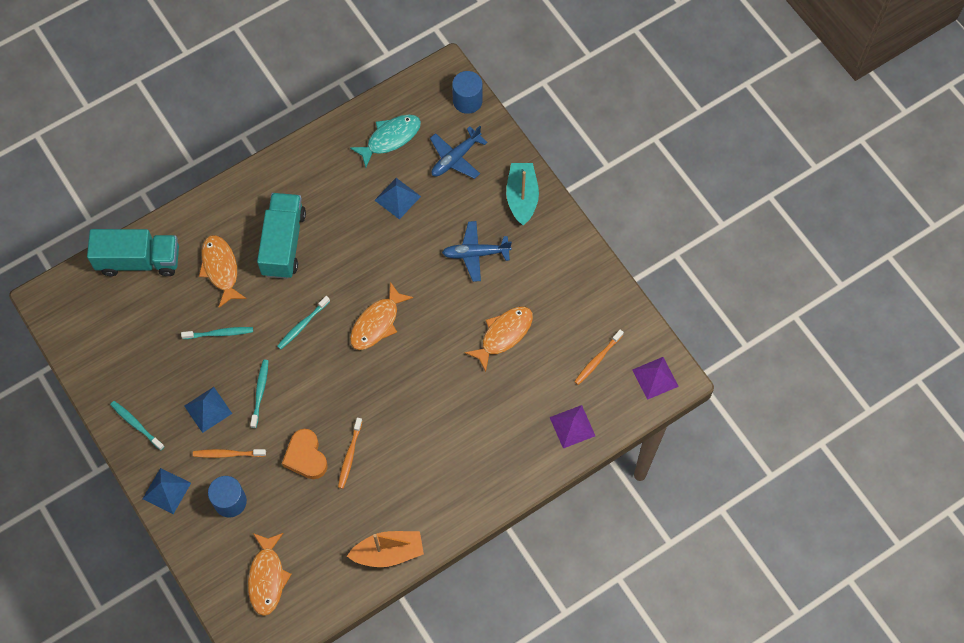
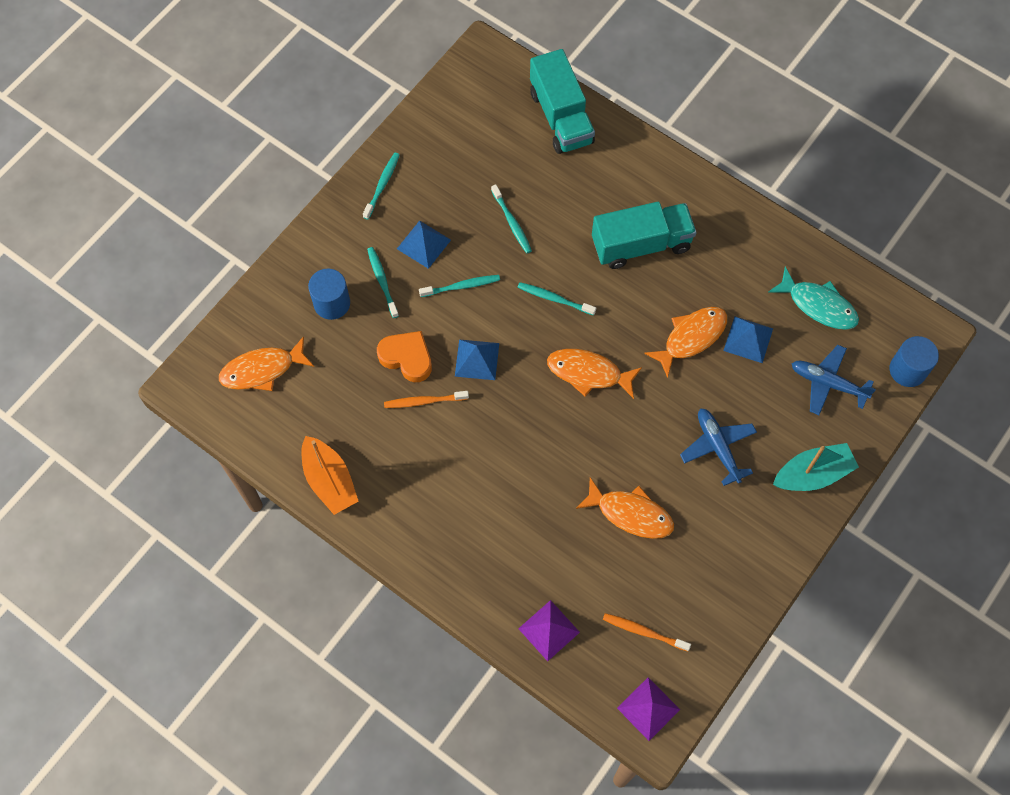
camera: 70 degrees right, 0 degrees up
blue pyramid [143,468,191,514] -> blue pyramid moved to [455,339,499,380]
orange toothbrush [193,449,266,458] -> turquoise toothbrush [367,247,399,318]
orange fish [199,235,247,308] -> orange fish moved to [644,307,727,378]
orange heart [282,429,328,479] -> orange heart turned 75 degrees clockwise [377,331,432,382]

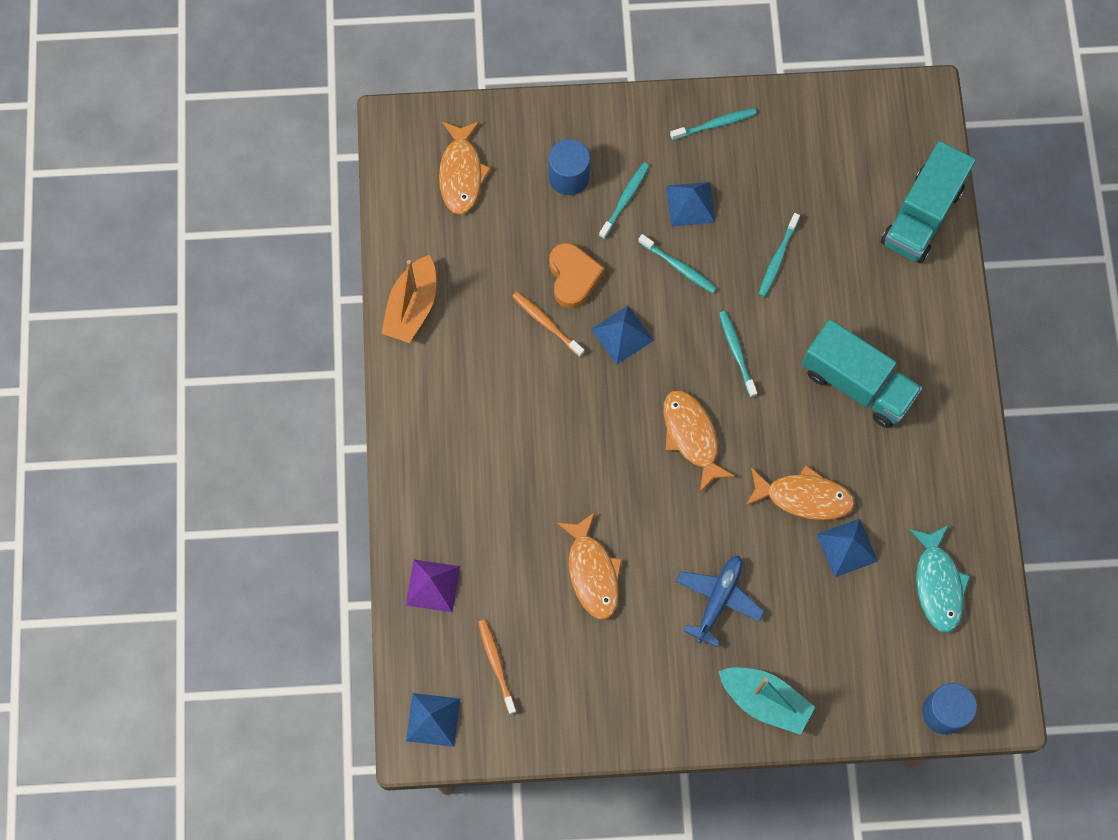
camera: 50 degrees right, 5 degrees up
orange fish [219,336,314,391] -> orange fish turned 120 degrees counterclockwise [439,121,491,215]
purple pyramid [617,677,680,741] -> blue pyramid [406,693,460,747]
blue plane [792,345,876,415] -> none

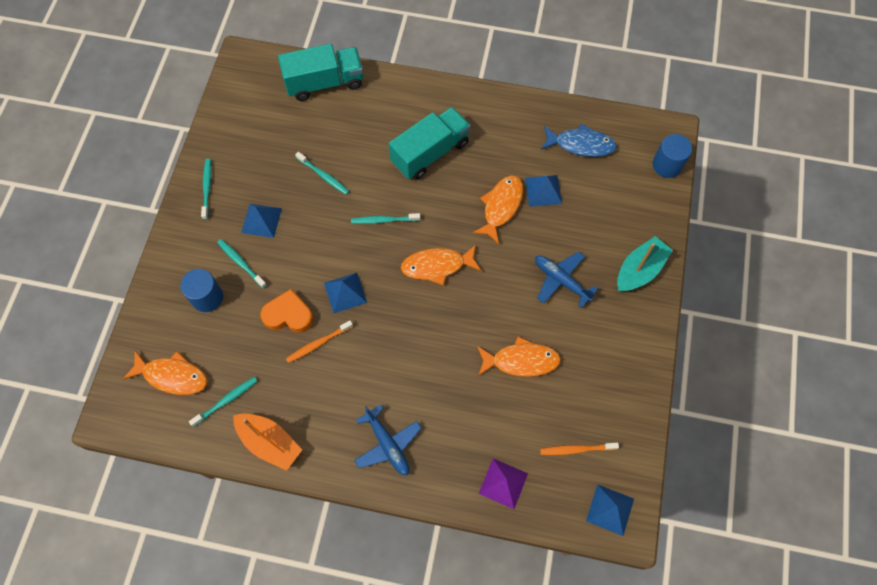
camera: 75 degrees left, 5 degrees down
turquoise toothbrush [638,234,717,293] -> turquoise toothbrush moved to [189,377,257,427]
turquoise truck [881,141,976,263] -> turquoise truck turned 60 degrees counterclockwise [278,44,363,101]
turquoise fish [909,525,971,633] -> blue fish [541,123,617,157]
none -> blue plane [354,404,422,475]

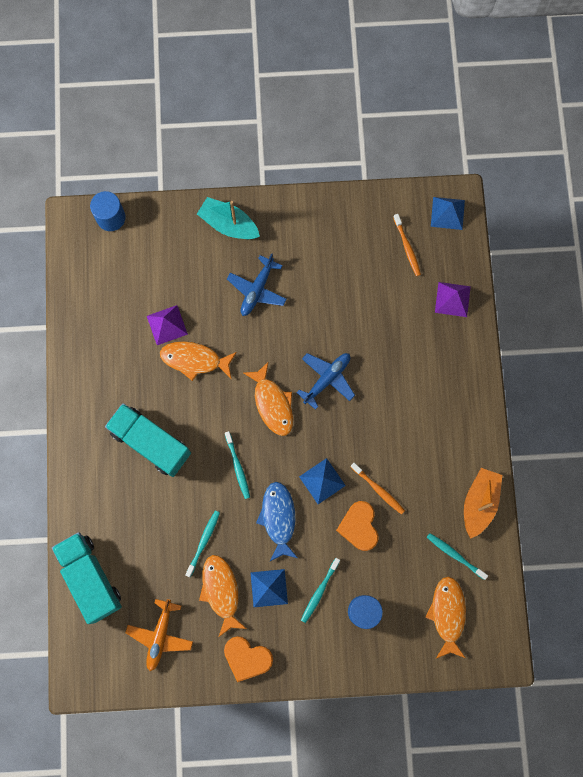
camera: 105 degrees left, 10 degrees up
turquoise toothbrush [201,159,211,220] -> orange heart [224,636,273,682]
blue plane [354,404,422,475] -> blue plane moved to [296,353,355,410]
orange fish [477,336,561,377] -> orange fish moved to [199,555,247,637]
blue pyramid [525,175,562,207] -> purple pyramid [147,305,188,345]
blue fish [541,123,617,157] -> blue fish moved to [256,482,298,562]
none -> orange plane [126,599,193,671]

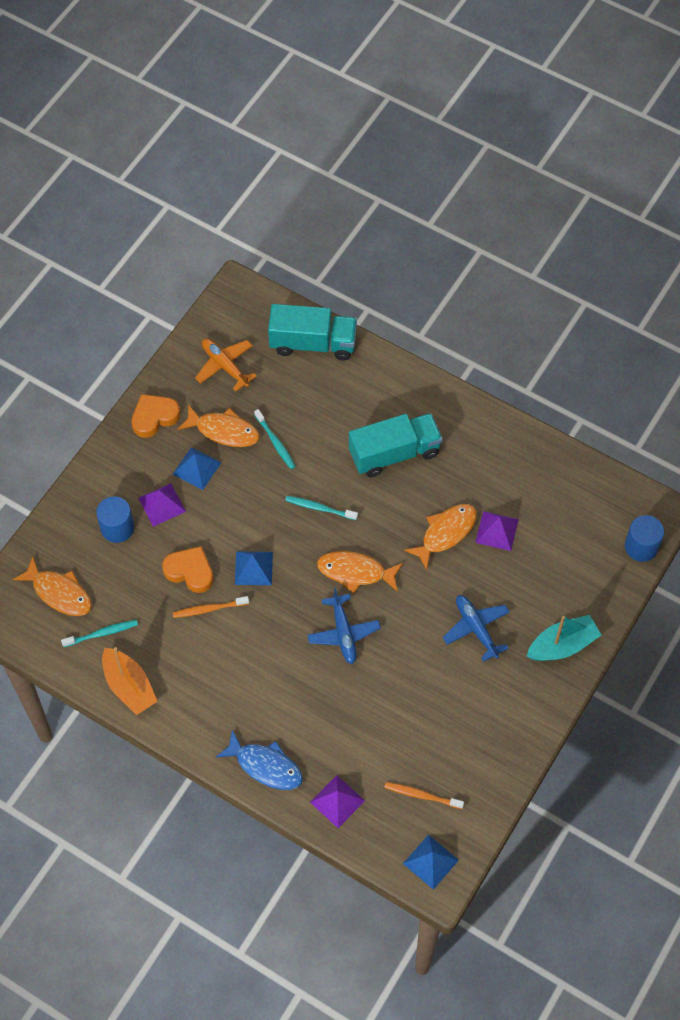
camera: 125 degrees right, 15 degrees down
blue fish [256,482,298,562] -> blue fish moved to [216,730,303,790]
turquoise toothbrush [301,558,340,623] -> purple pyramid [138,483,186,527]

